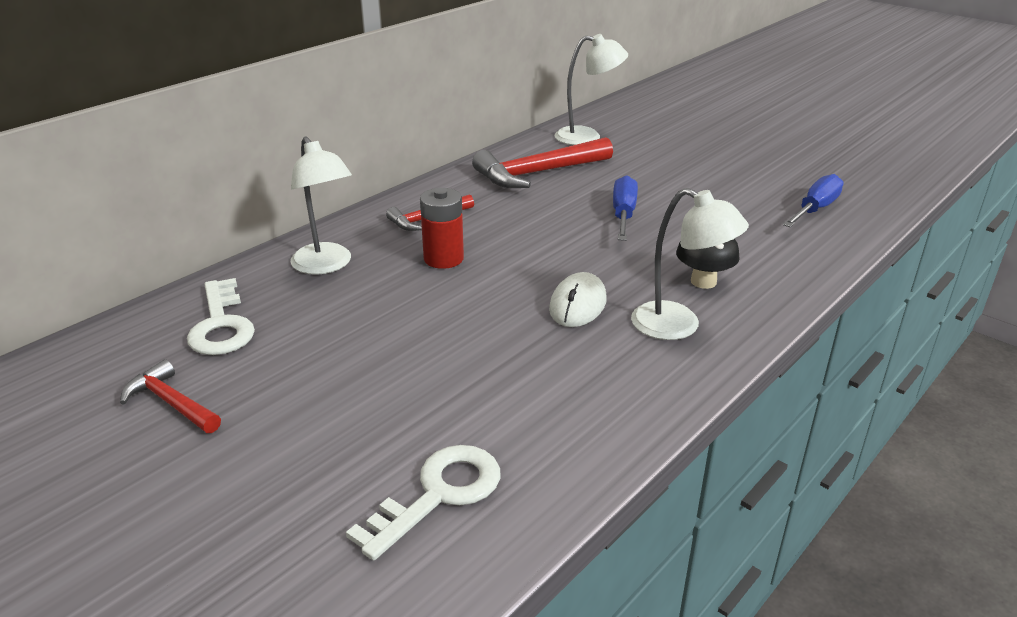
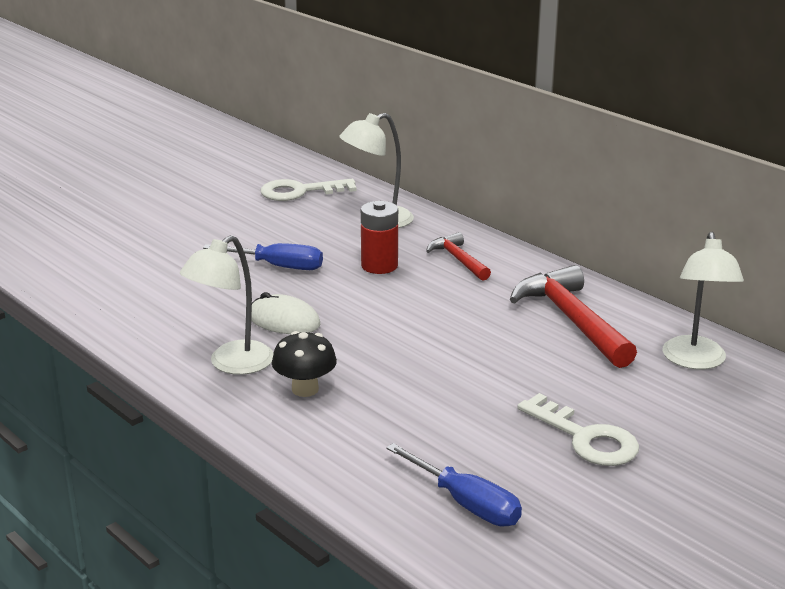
camera: 95 degrees right, 5 degrees down
red hammer [120,359,221,433] -> none
white key [346,445,501,561] -> white key moved to [517,393,639,466]
blue screwdriver [613,175,638,241] -> blue screwdriver moved to [203,243,323,270]

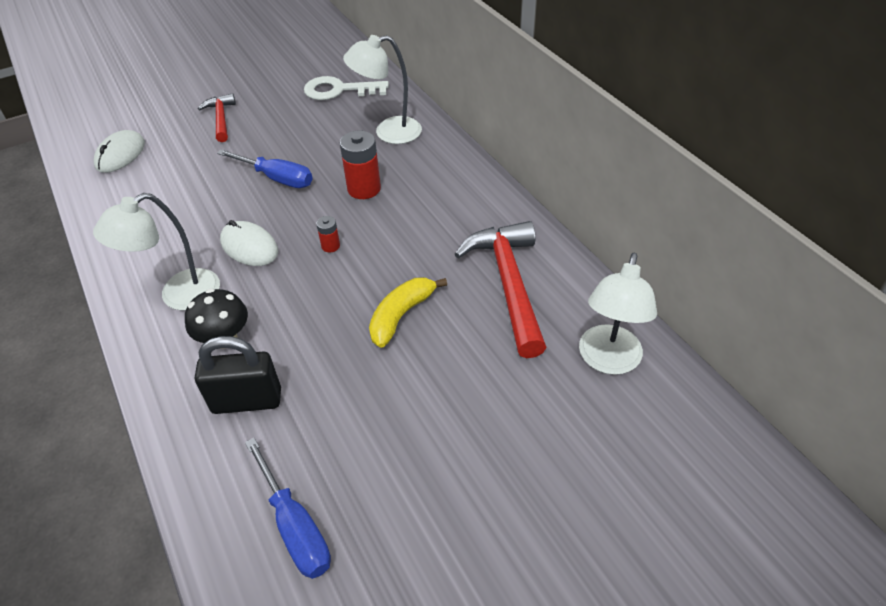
camera: 15 degrees right, 20 degrees up
red hammer [426,232,491,281] -> red hammer moved to [198,93,236,142]
white key [517,393,639,466] -> none
none -> white mouse [94,130,145,173]
none -> black padlock [195,336,281,414]
none -> red battery [316,216,340,253]
none -> yellow banana [369,277,447,348]

